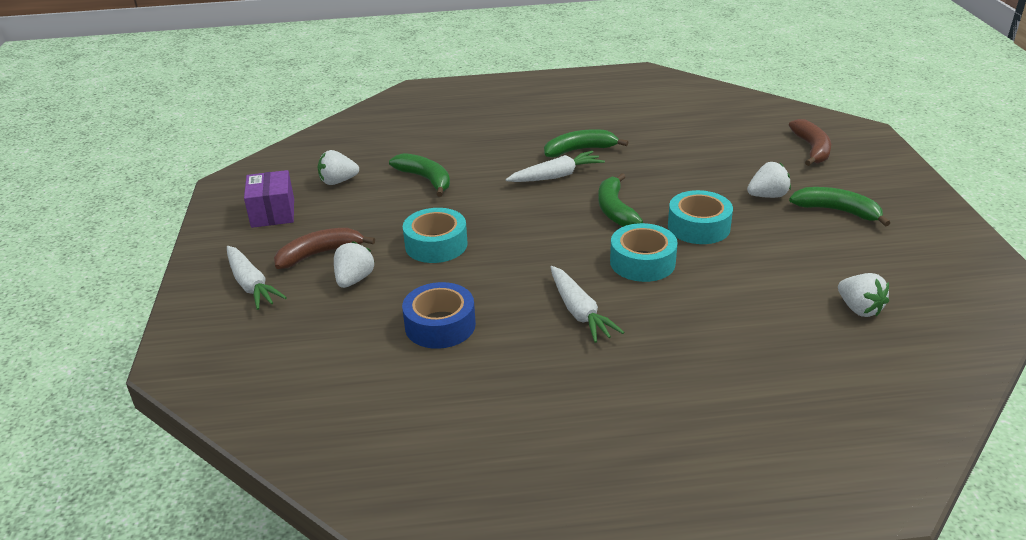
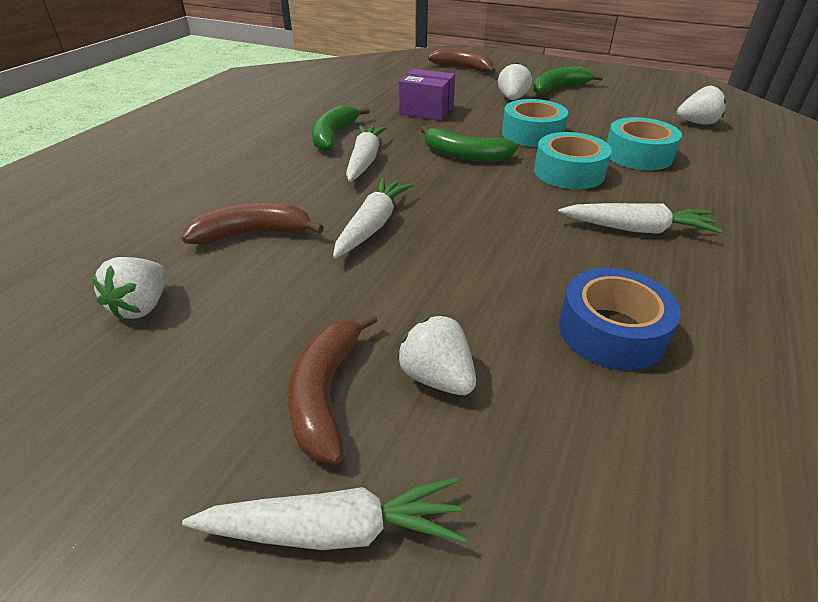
camera: 60 degrees left, 5 degrees up
purple box [244,170,294,228] -> purple box moved to [399,69,455,120]
green banana [389,153,450,197] -> brown banana [182,203,324,245]
turquoise tape [403,208,468,263] -> turquoise tape moved to [606,117,682,170]
none -> white carrot [333,178,414,258]

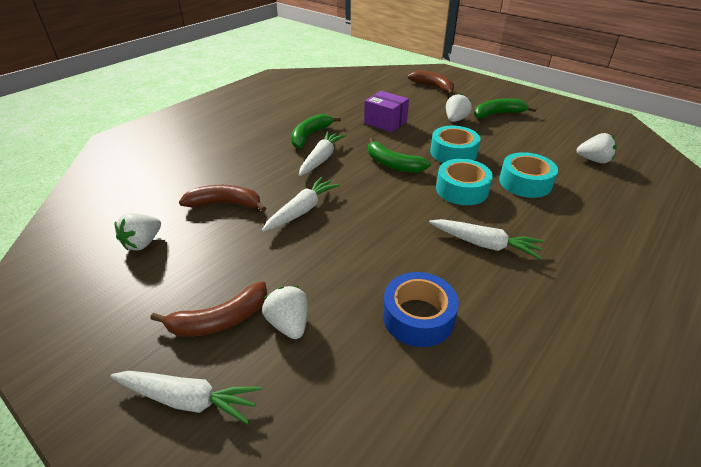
camera: 15 degrees right, 0 degrees up
brown banana [288,313,378,464] -> brown banana turned 135 degrees counterclockwise [150,281,267,337]

